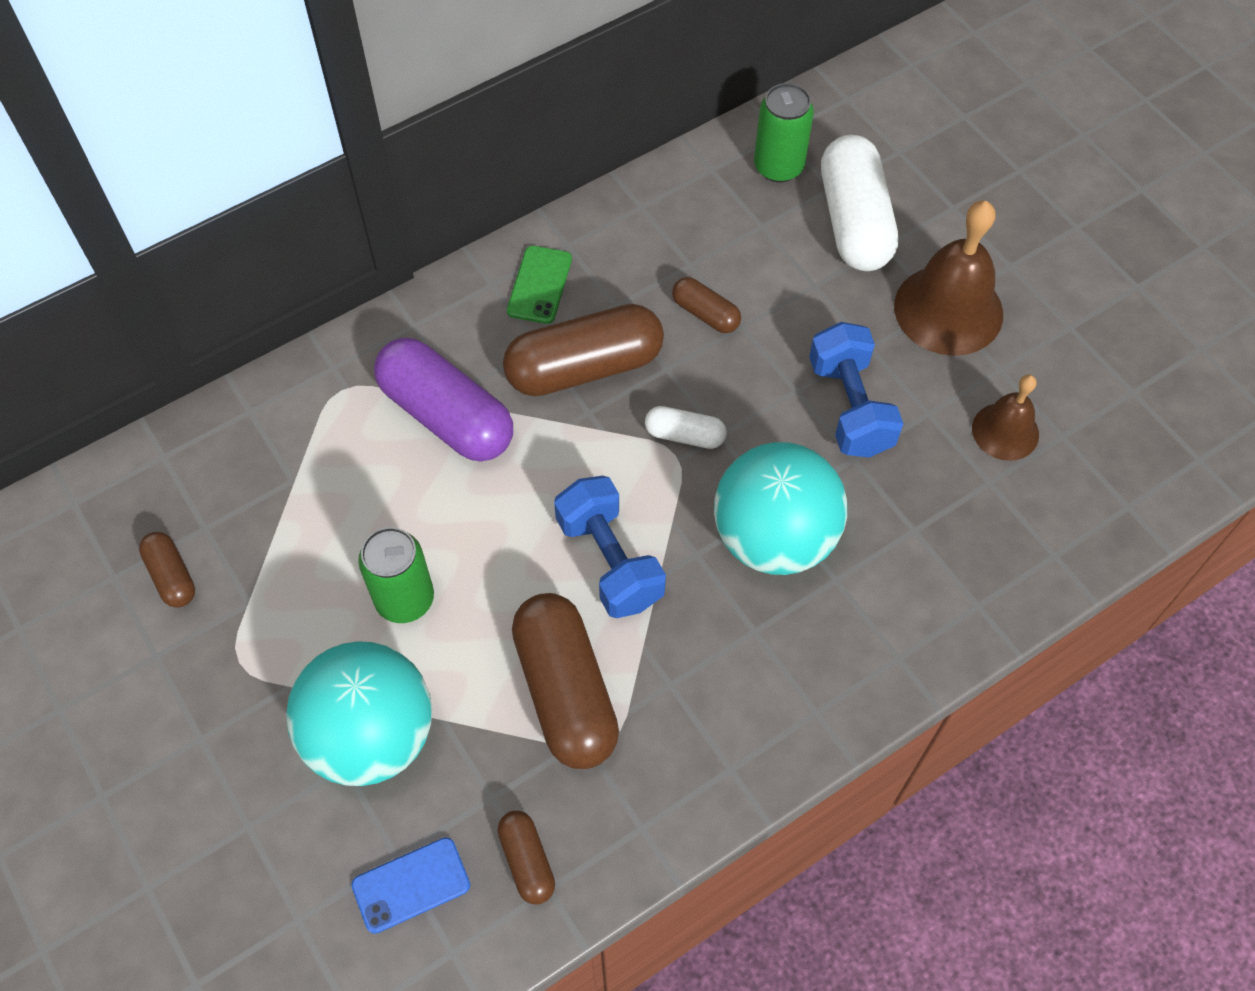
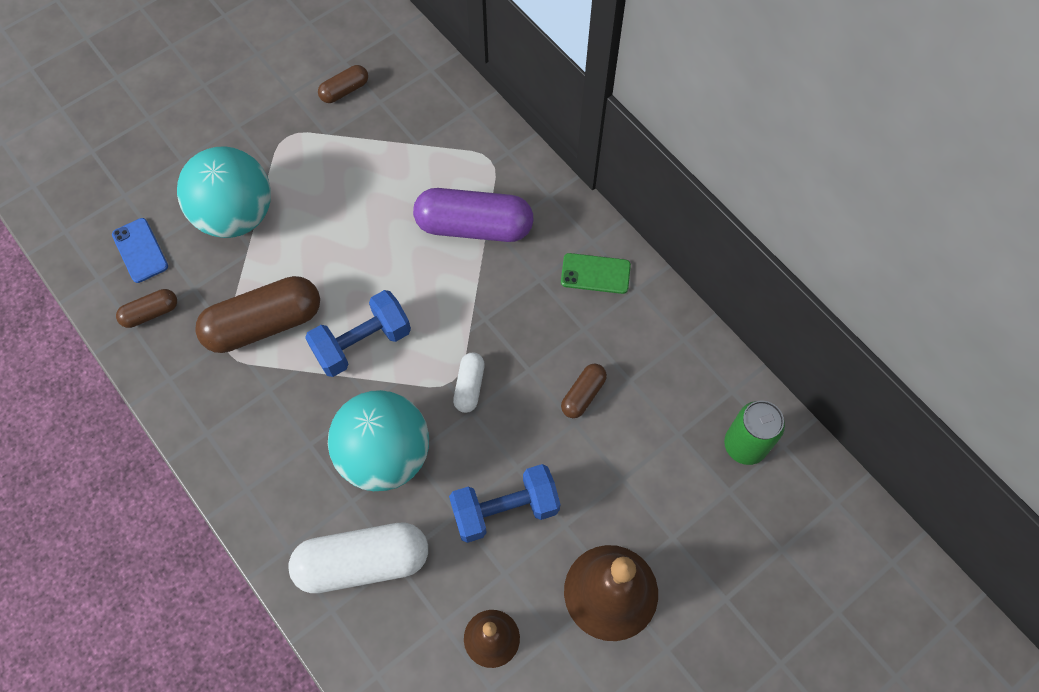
camera: 85 degrees right, 5 degrees up
green can [358,527,434,623] -> none
purple capsule [374,338,513,462] -> purple capsule turned 60 degrees clockwise [413,188,534,242]
brown capsule [503,304,664,396] -> none
white capsule [821,135,898,271] -> white capsule moved to [288,523,428,593]

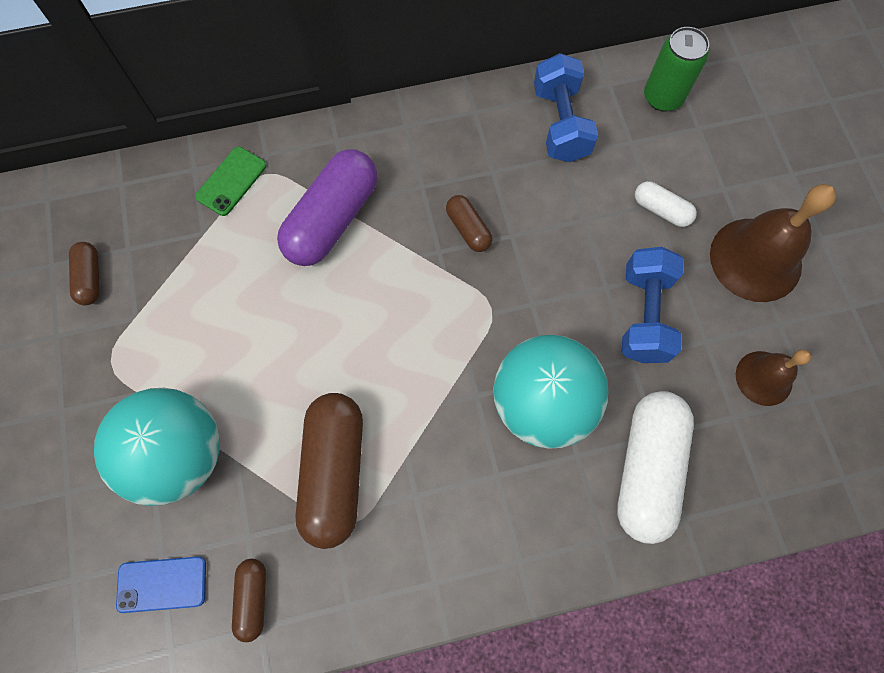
camera: 65 degrees left, 5 degrees up
blue dumbbell [305,290,411,377] -> blue dumbbell moved to [534,53,598,162]
white capsule [453,353,485,413] -> white capsule moved to [635,181,697,227]
green phone [561,253,631,294] -> green phone moved to [195,147,267,216]
brown capsule [561,364,607,418] -> brown capsule moved to [446,195,493,252]

